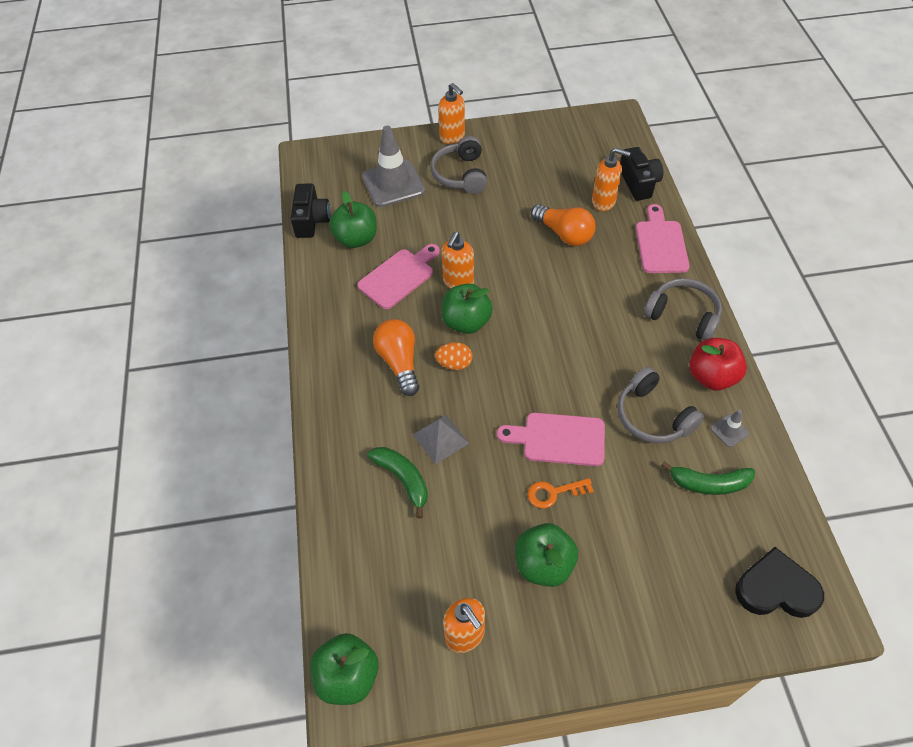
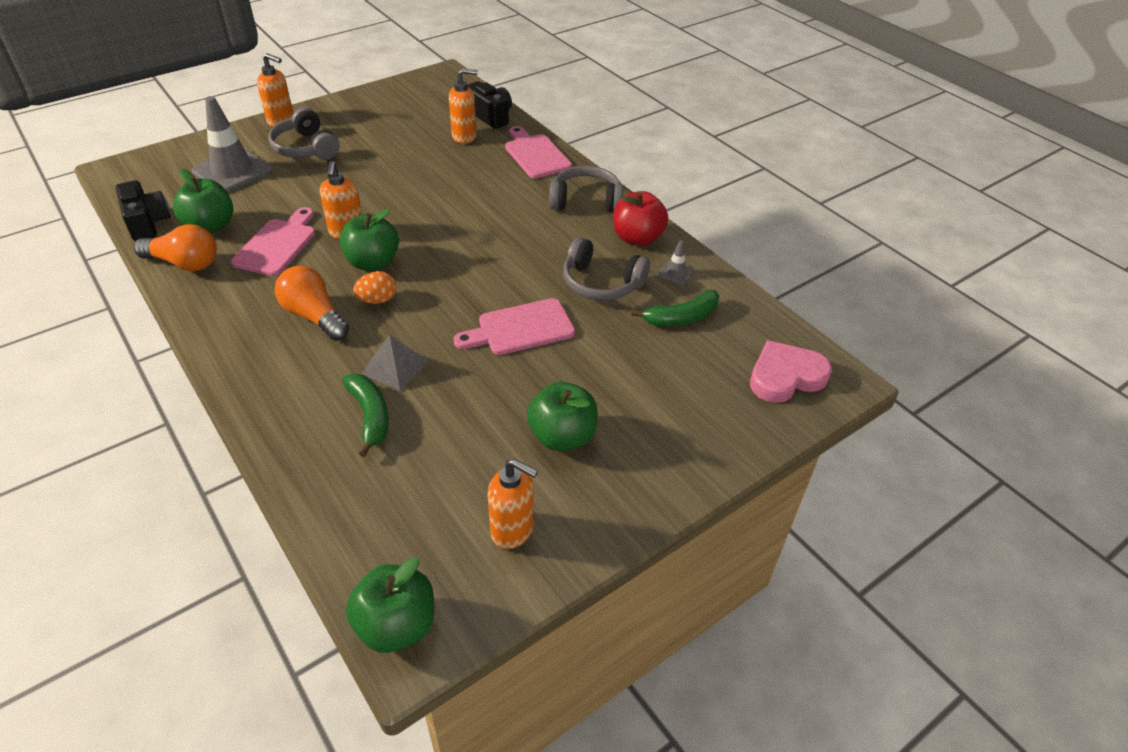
camera: 30 degrees left, 10 degrees down
green banana [367,447,428,518] -> green banana turned 45 degrees clockwise [342,374,389,457]
orange key [528,478,594,508] -> none
orange light bulb [531,204,596,246] -> orange light bulb moved to [134,224,217,271]
black heart [735,547,824,618] -> pink heart [750,340,832,403]

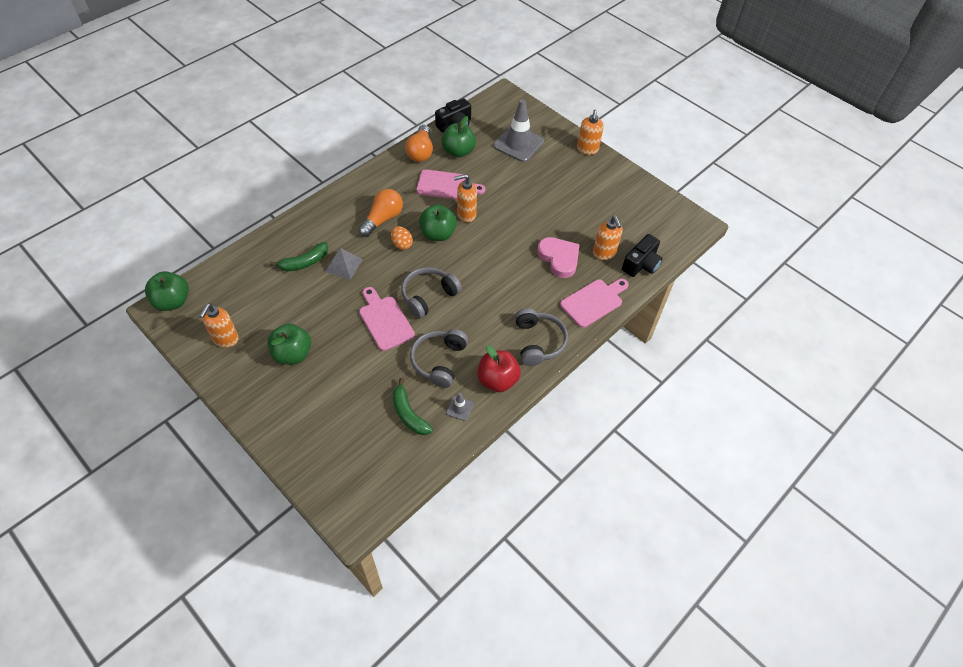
camera: 80 degrees right, 10 degrees up
grey headphones [268,107,339,160] -> grey headphones moved to [402,267,462,319]
pink heart [750,340,832,403] -> pink heart moved to [537,237,580,278]

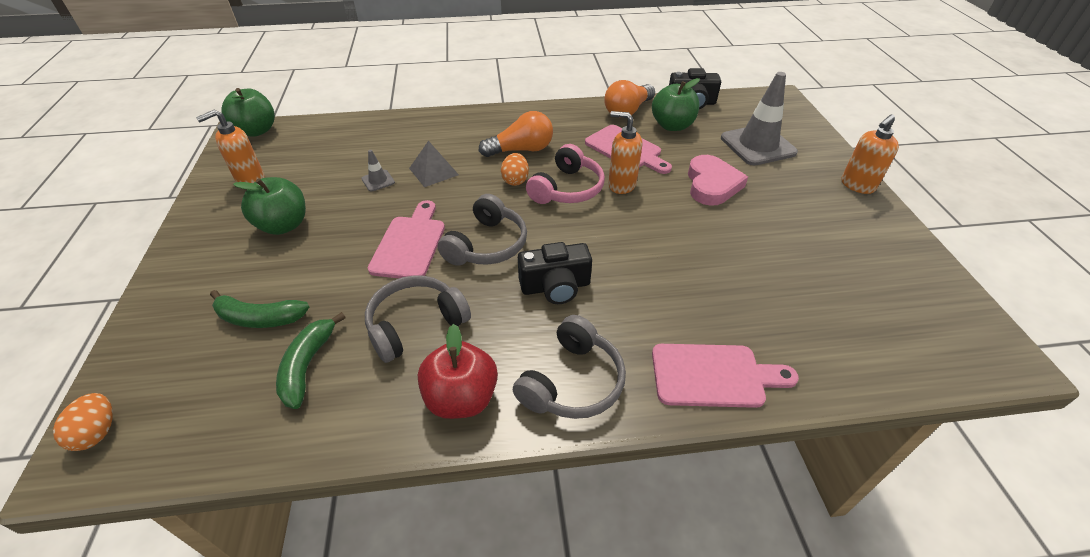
camera: 40 degrees right, 10 degrees down
green banana [270,242,328,272] -> green banana moved to [210,290,309,328]
grey headphones [402,267,462,319] -> grey headphones turned 120 degrees clockwise [437,194,527,266]
green apple [419,204,457,241] -> pink headphones [526,144,605,204]
grey traffic cone [446,393,474,421] -> grey traffic cone moved to [361,150,395,191]
pink heart [537,237,580,278] -> pink heart moved to [688,155,748,206]
orange soap dispenser [593,216,622,260] -> none
black camera [622,234,663,277] -> black camera moved to [518,242,592,304]
none -> orange egg [53,393,113,451]

